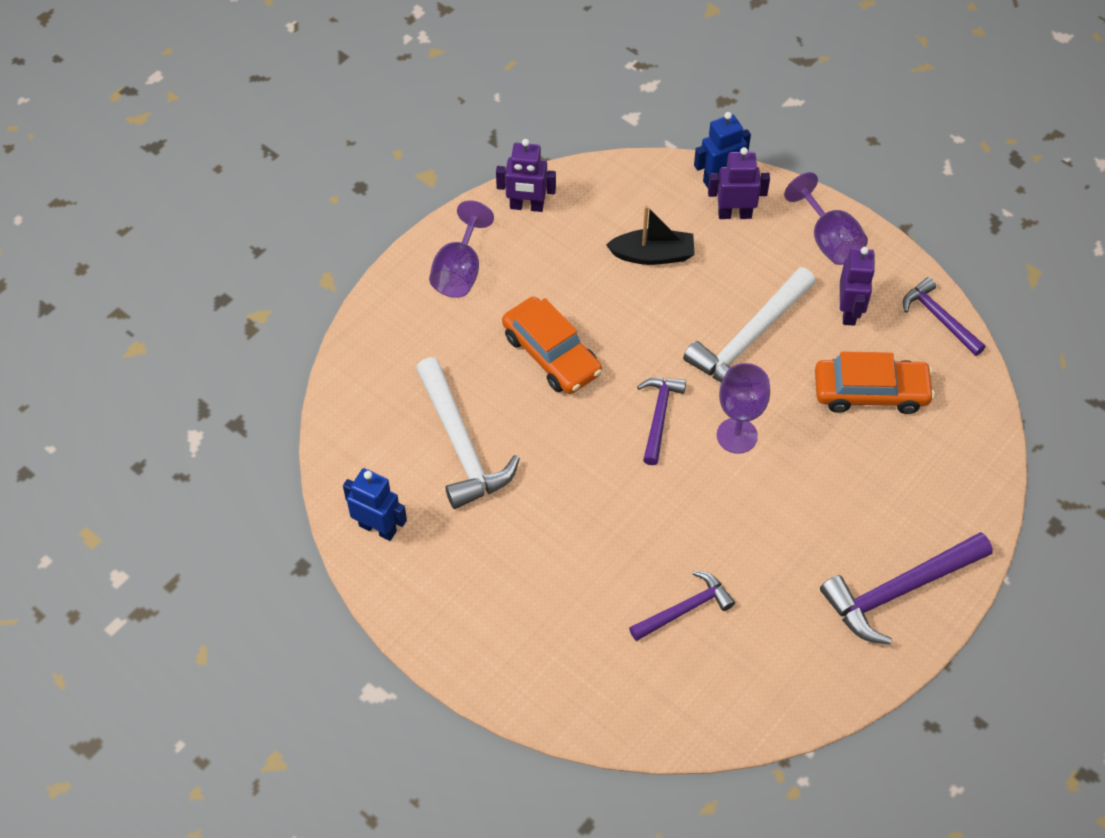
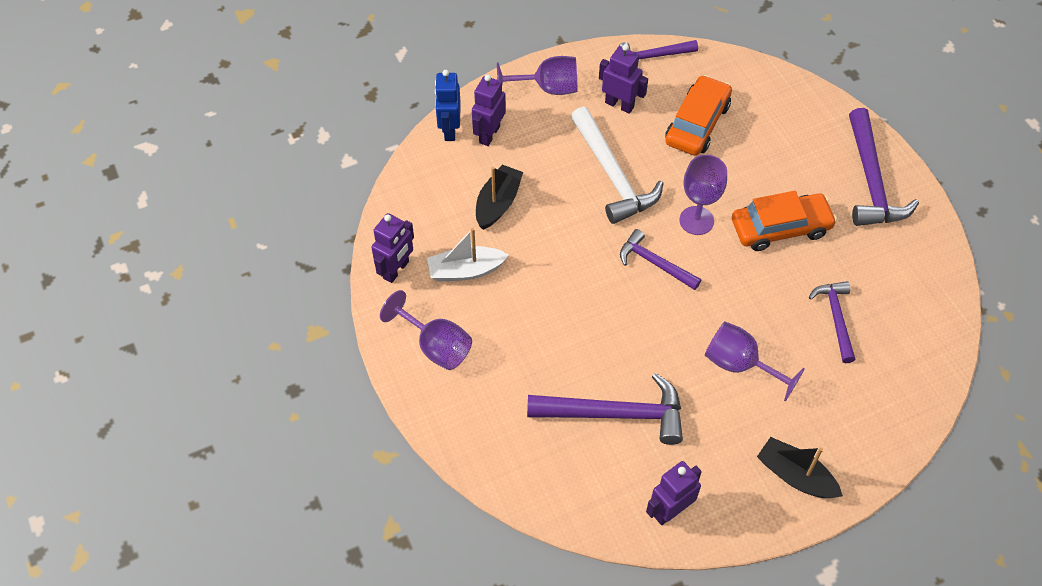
camera: 65 degrees left, 0 degrees up
blue robot [343,468,407,541] -> purple robot [646,461,702,525]
white hammer [416,357,520,509] -> purple hammer [527,373,683,445]
orange car [502,297,602,394] -> orange car moved to [732,191,837,251]
none -> white boat [427,228,509,282]
none -> purple goblet [705,321,805,401]
none -> black boat [757,437,843,498]

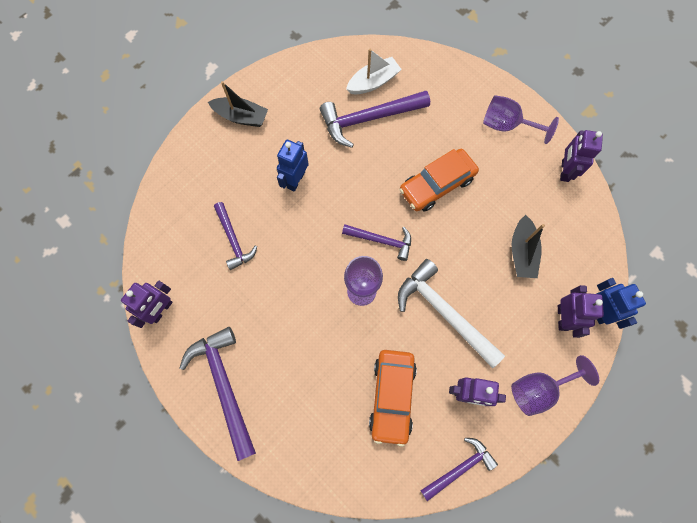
camera: 160 degrees right, 15 degrees up
white boat [427,228,509,282] -> white boat moved to [346,49,402,94]
purple robot [646,461,702,525] -> purple robot moved to [121,281,173,328]
purple goblet [705,321,805,401] -> blue robot [277,140,309,192]
orange car [732,191,837,251] -> orange car moved to [399,149,479,211]

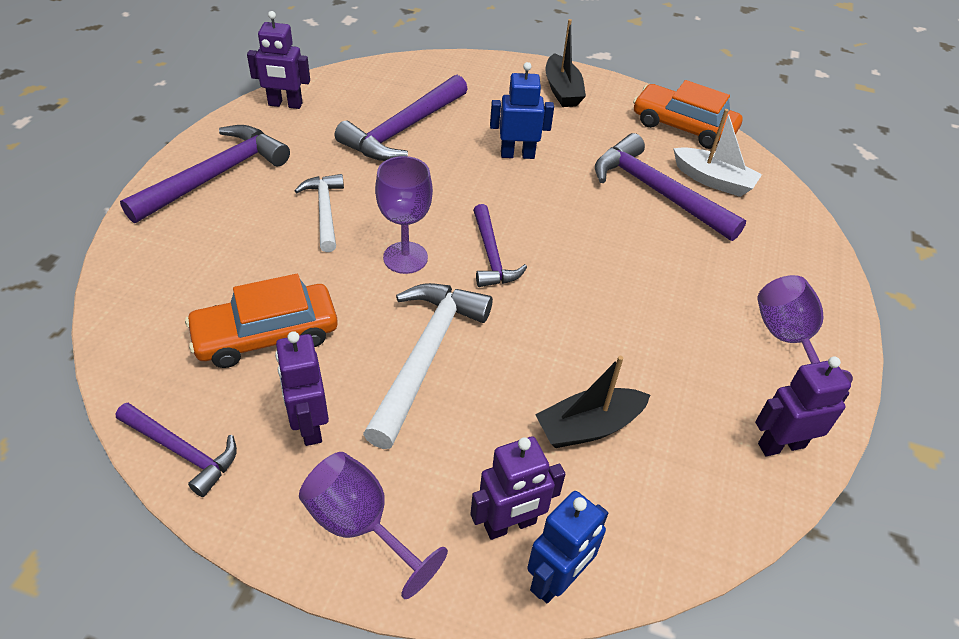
camera: 60 degrees right, 25 degrees down
purple hammer [214,202,257,270] -> purple hammer [335,75,468,161], size x1.65
orange car [399,149,479,211] -> orange car moved to [633,80,743,149]
none -> white hammer [294,174,344,252]

